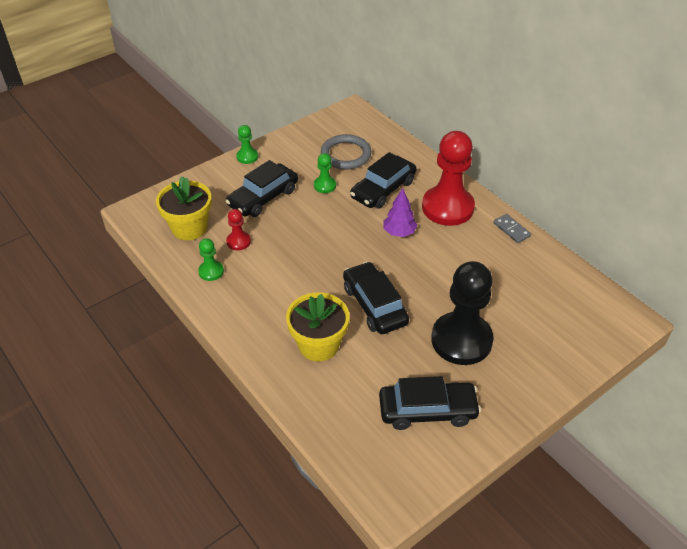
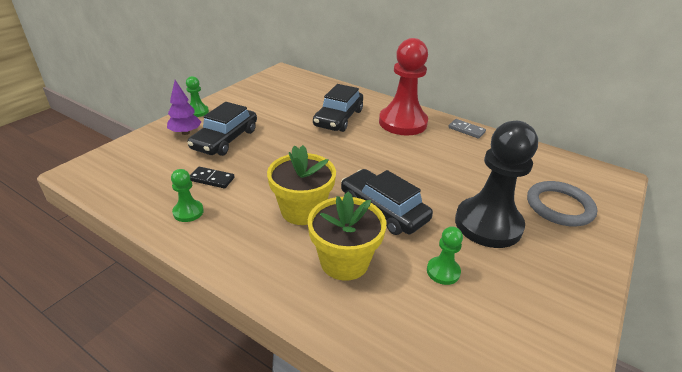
camera: 20 degrees left, 10 degrees down
yellow flower pot [156,176,212,240] -> yellow flower pot moved to [267,145,336,225]
red pawn [226,209,251,250] -> black domino [190,167,235,189]
green pawn [314,153,336,193] -> green pawn moved to [427,226,463,285]
grey ring [321,134,372,169] -> grey ring moved to [527,181,597,226]
black car [379,376,481,430] -> none
purple tree [384,188,418,237] -> purple tree moved to [167,80,201,135]

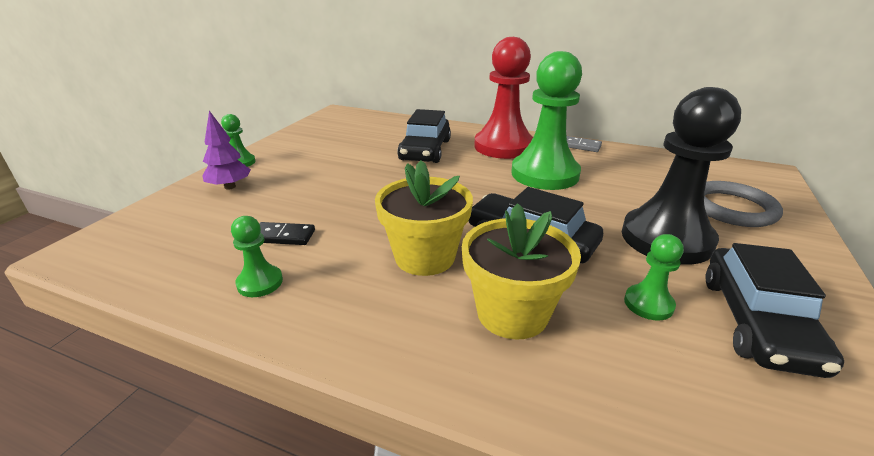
camera: 10 degrees left, 5 degrees down
black car [188,102,257,156] -> black car moved to [706,243,844,378]
none -> green pawn [511,51,582,190]

